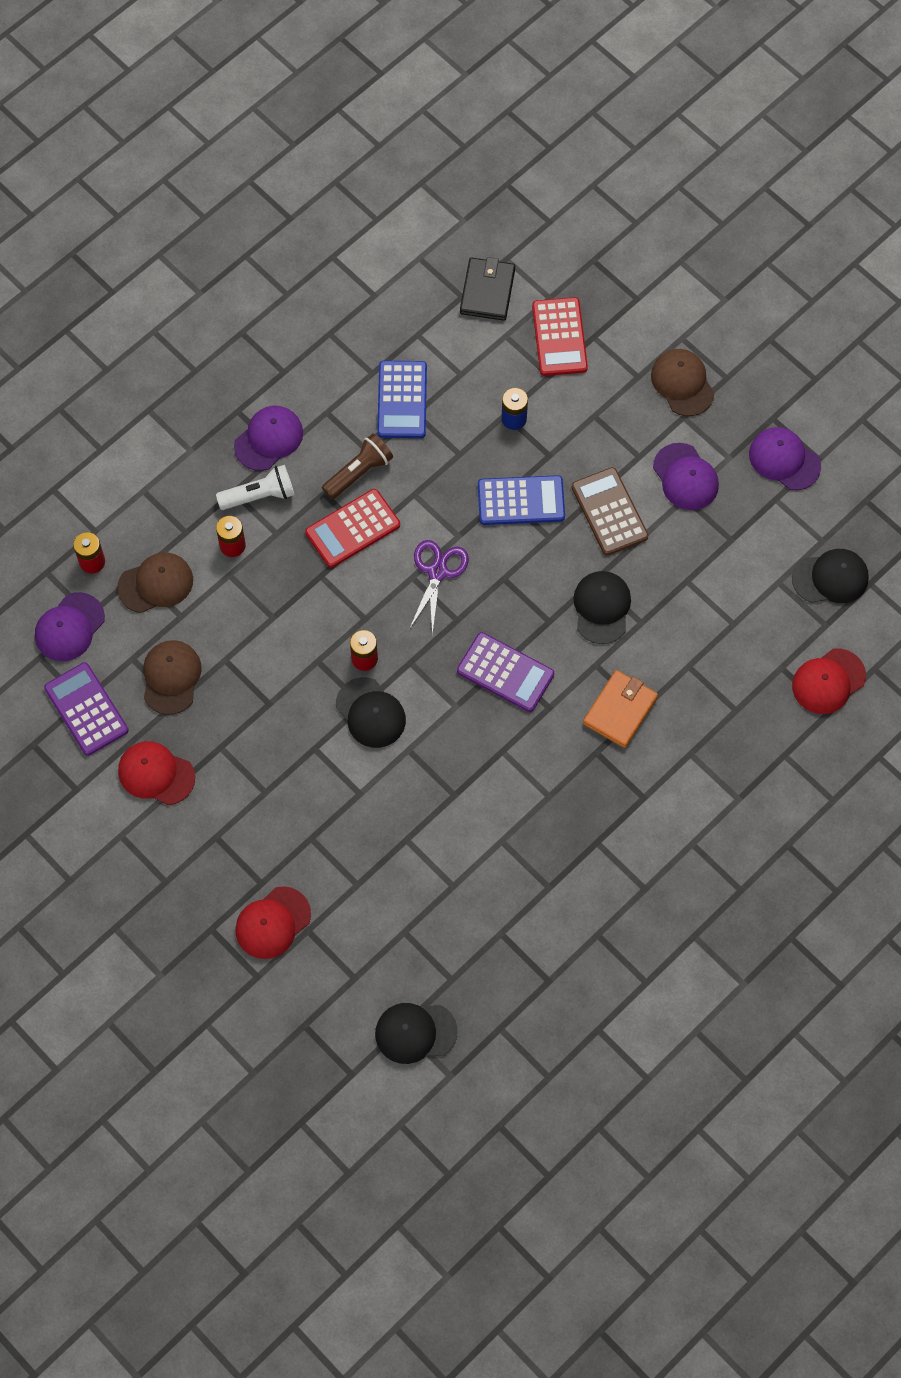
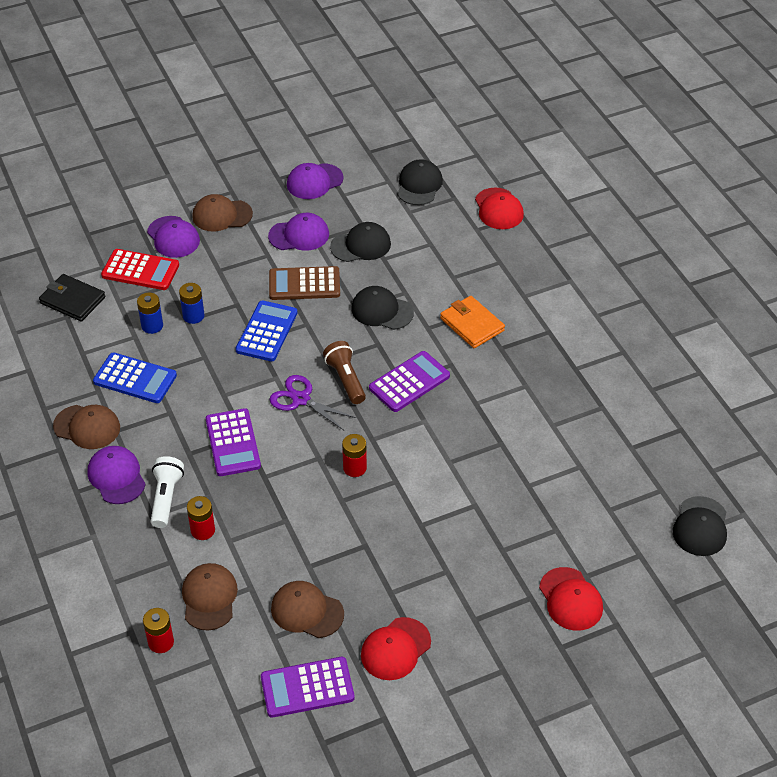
camera: 70 degrees left, 20 degrees down
purple cap [35,592,105,661] -> purple cap moved to [147,216,200,258]
red calculator [305,489,400,568] -> purple calculator [206,408,261,476]
brown flashlight [322,433,393,499] -> brown flashlight moved to [323,341,366,404]
black cap [336,677,406,748] -> black cap moved to [330,222,391,262]
none -> brown cap [53,405,120,449]
none -> blue battery [137,292,163,334]

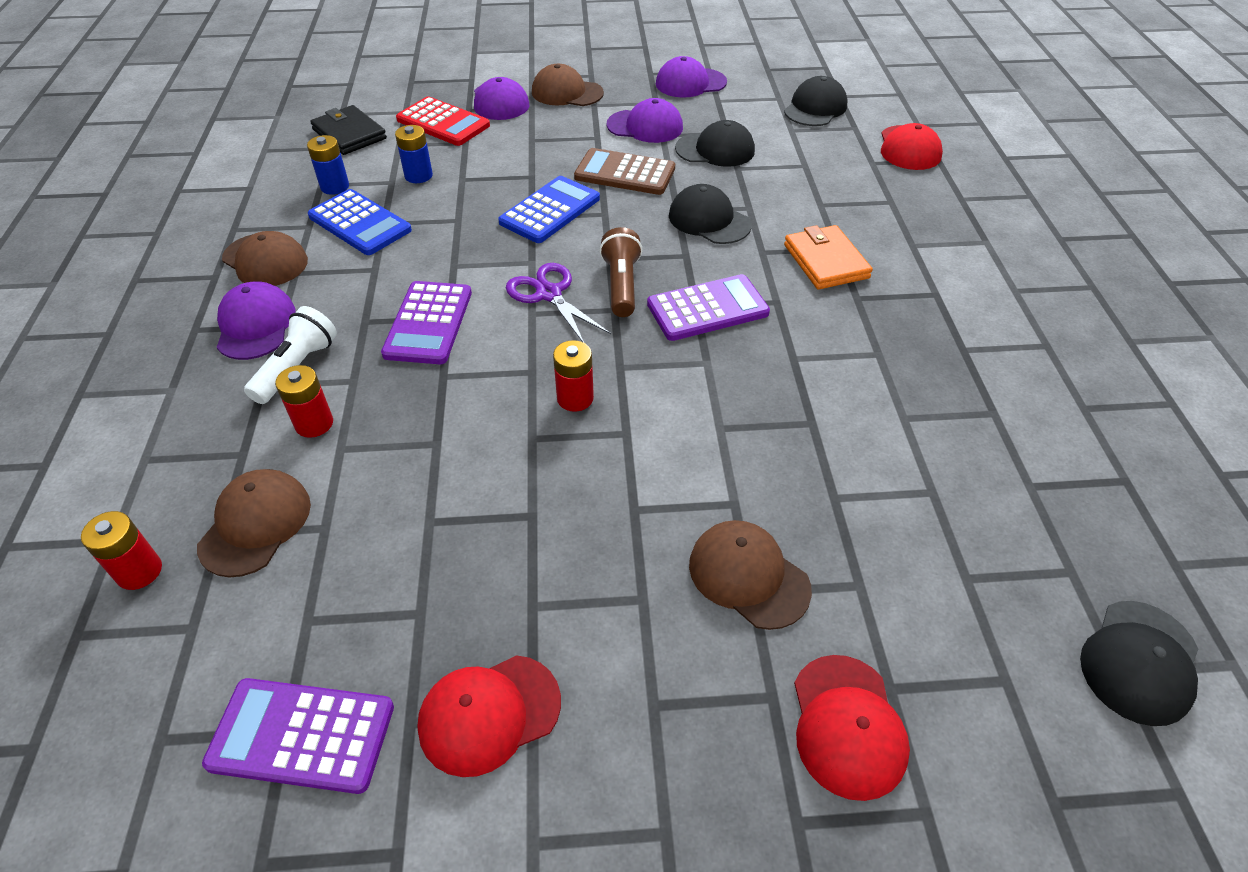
camera: 20 degrees right, 0 degrees up
blue battery [179,283,205,324] -> blue battery moved to [307,135,349,195]
brown cap [271,581,344,638] -> brown cap moved to [689,520,812,630]

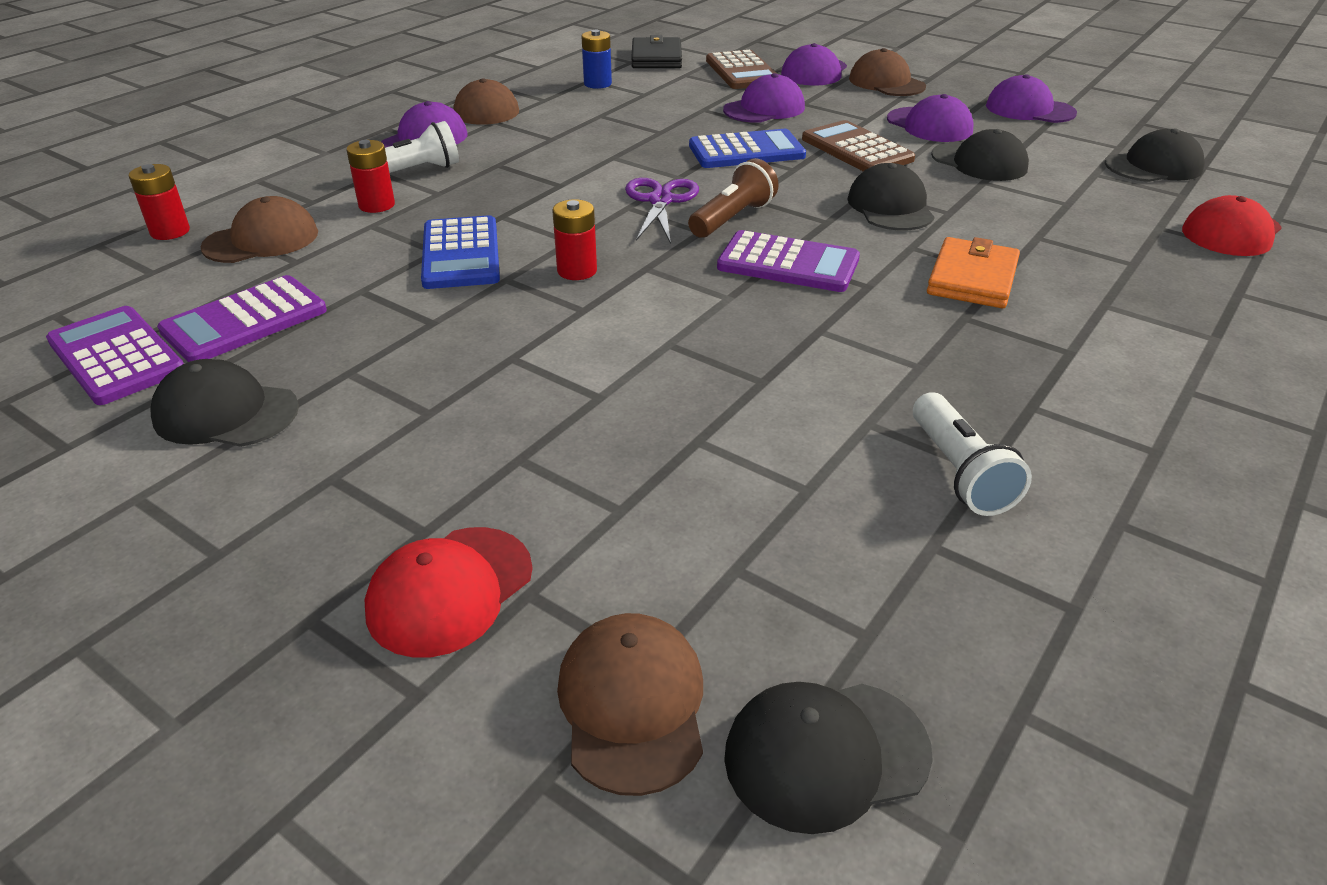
camera: 40 degrees right, 10 degrees down
blue calculator [308,189,412,255] -> blue calculator moved to [421,215,500,289]
purple calculator [381,281,472,364] -> purple calculator moved to [157,275,327,362]
blue battery [395,125,433,183] -> none
red calculator [396,96,490,146] -> brown calculator [706,50,777,89]
red cap [417,655,561,777] -> black cap [151,359,299,447]
brown cap [689,520,812,630] -> brown cap moved to [557,613,703,796]
none -> purple cap [723,73,805,123]
none -> white flashlight [913,392,1032,516]

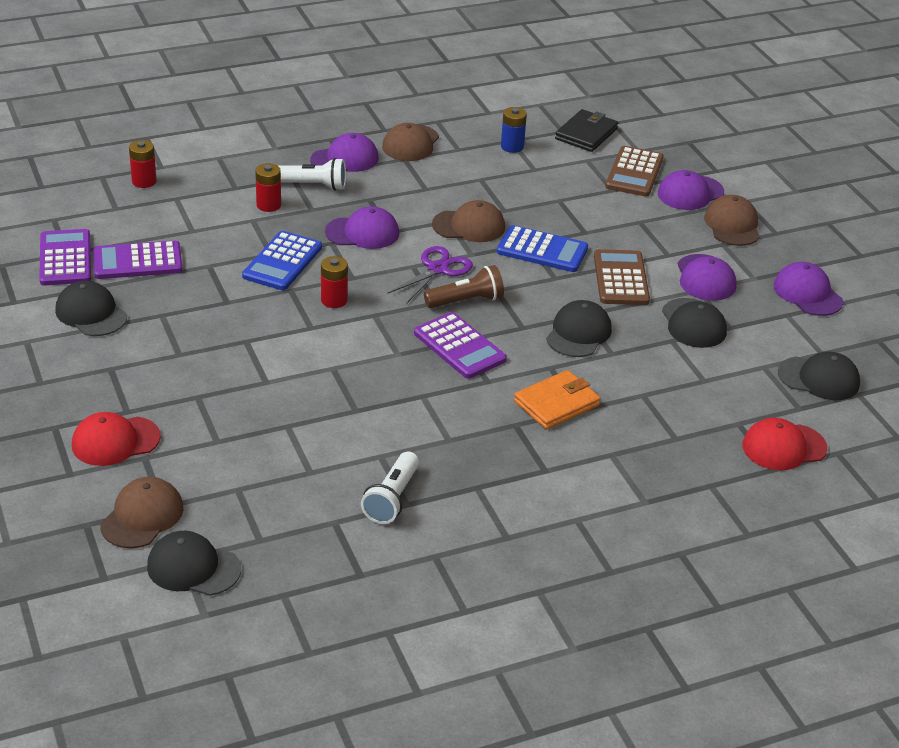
camera: 30 degrees right, 0 degrees up
brown cap [200,196,318,263] -> brown cap moved to [432,200,505,242]
purple cap [723,73,805,123] -> purple cap moved to [325,206,399,249]

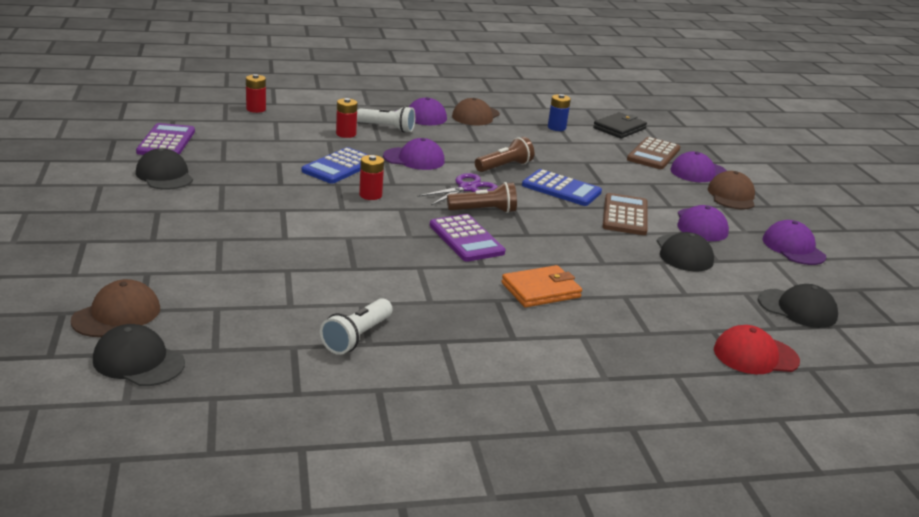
camera: 10 degrees right, 10 degrees down
red cap [72,412,161,466] -> none
purple calculator [93,240,183,279] -> none
brown cap [432,200,505,242] -> brown flashlight [475,137,534,172]
black cap [546,300,612,357] -> none

